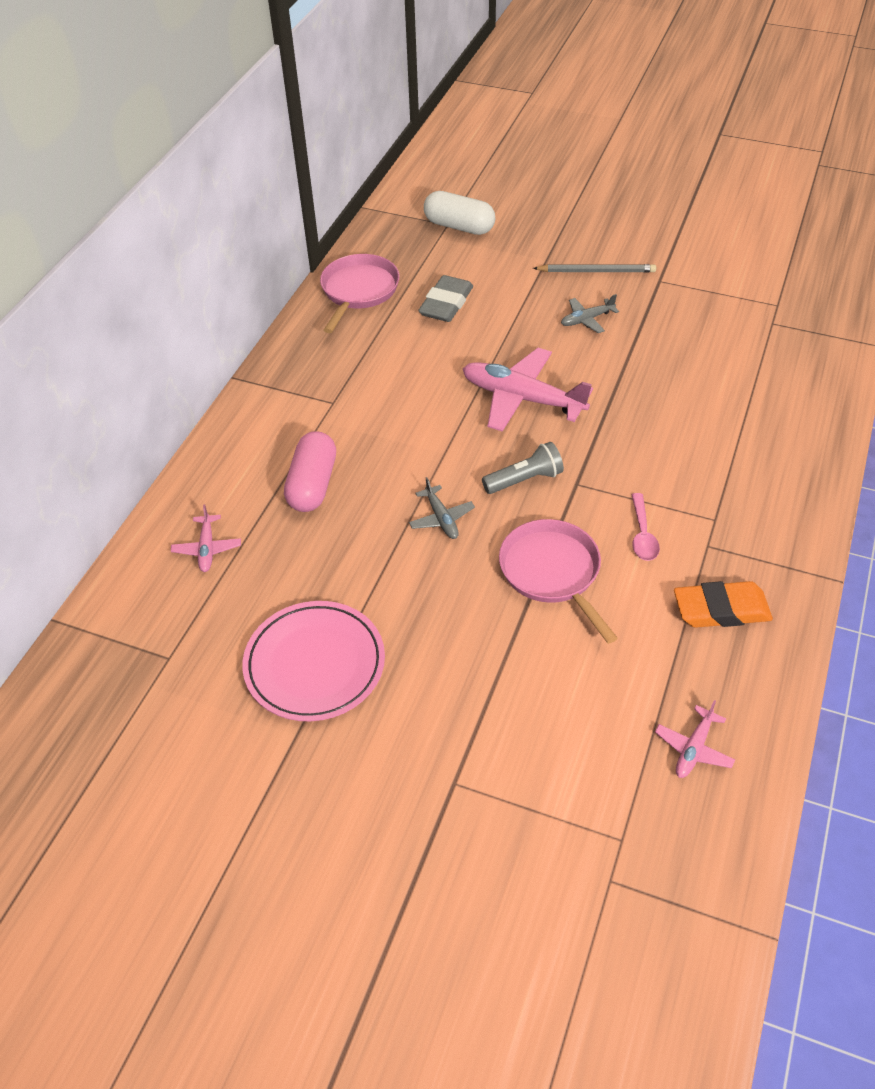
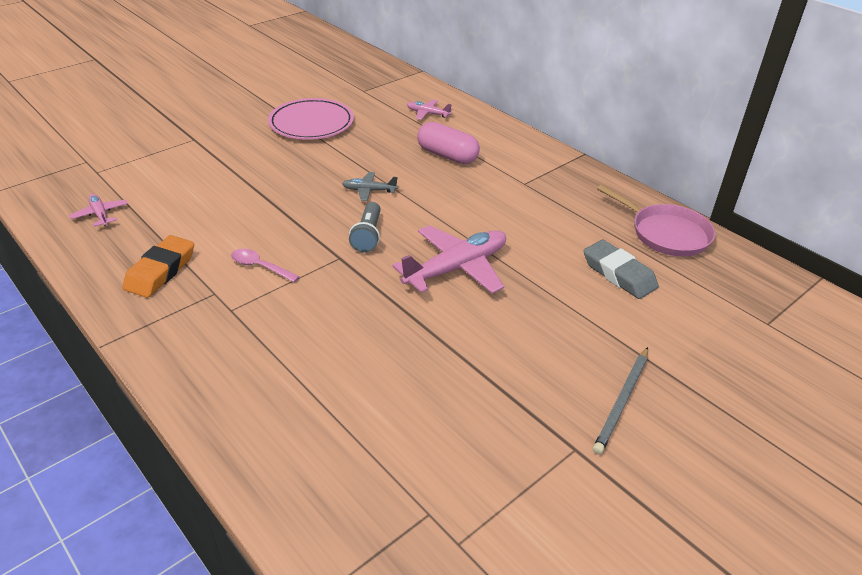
camera: 115 degrees right, 10 degrees down
white capsule [424,191,495,235] -> none
pink pan [499,519,618,644] -> none
grey plane [561,294,619,333] -> none

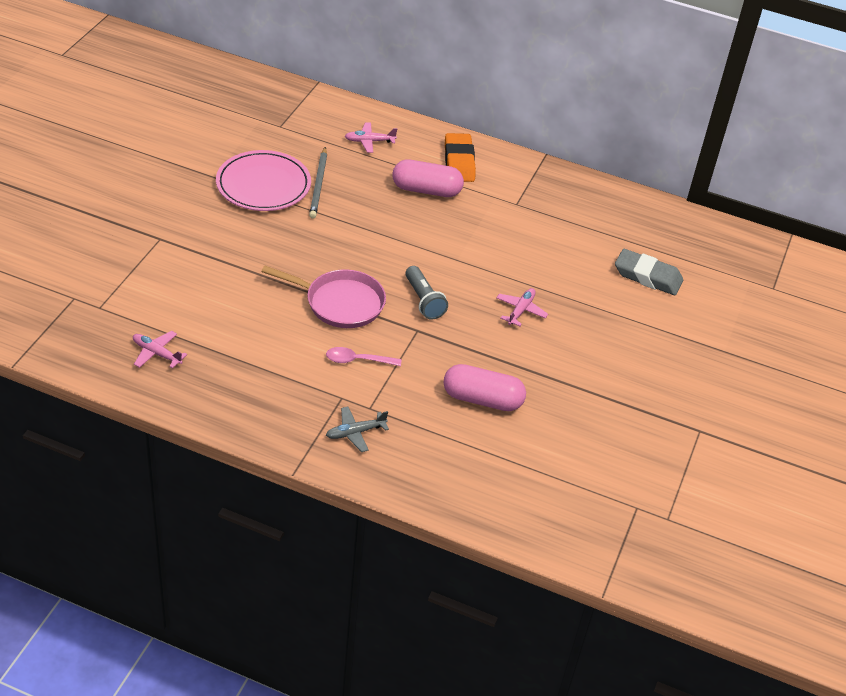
camera: 30 degrees left, 5 degrees up
orange eraser [123,235,194,298] -> orange eraser moved to [445,133,476,182]
grey plane [342,172,398,201] -> grey plane moved to [326,407,389,452]
pink plane [392,225,506,294] -> pink plane [496,288,548,326], size x0.49
grey pencil [593,347,648,454] -> grey pencil moved to [309,147,327,219]
pink pan [597,185,715,256] -> pink pan moved to [262,266,386,328]
none -> pink capsule [443,364,526,411]

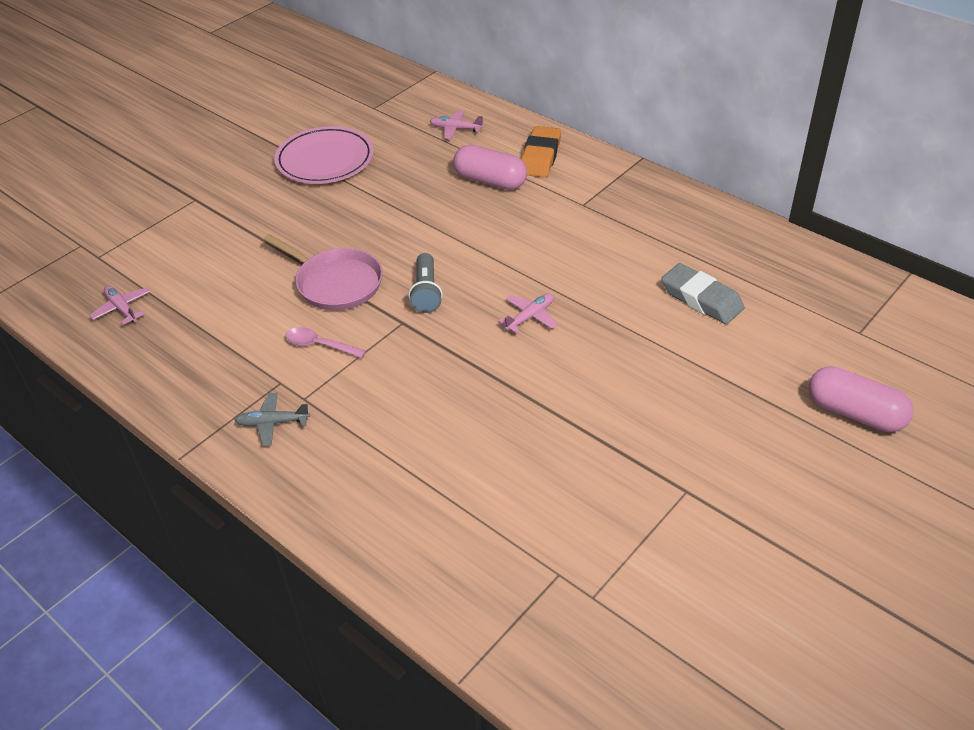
camera: 25 degrees right, 0 degrees up
grey pencil [309,147,327,219] -> none
pink capsule [443,364,526,411] -> pink capsule moved to [808,366,914,432]

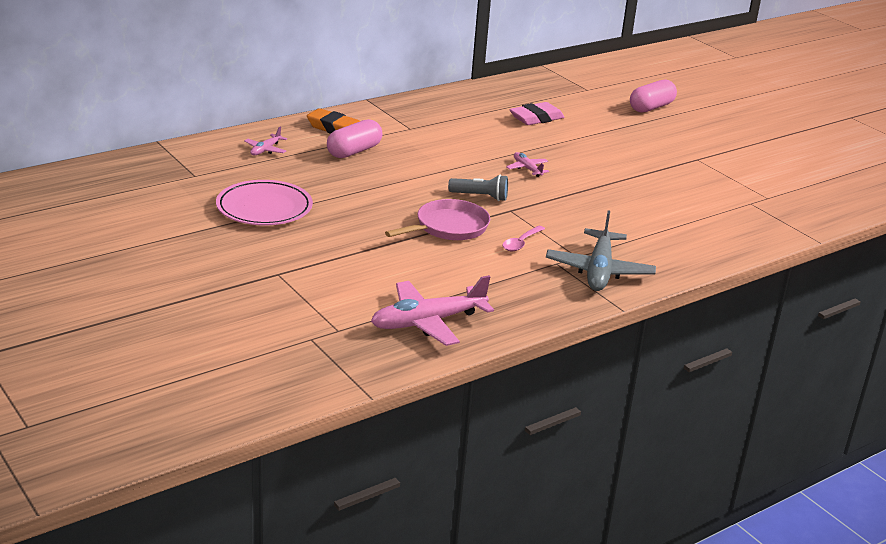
camera: 80 degrees left, 15 degrees down
pink plane [89,286,150,325] -> pink plane [371,275,494,346], size x2.03
grey plane [234,393,310,446] -> grey plane [546,210,656,291], size x2.03
grey eraser [661,263,745,324] -> pink eraser [509,102,565,125]

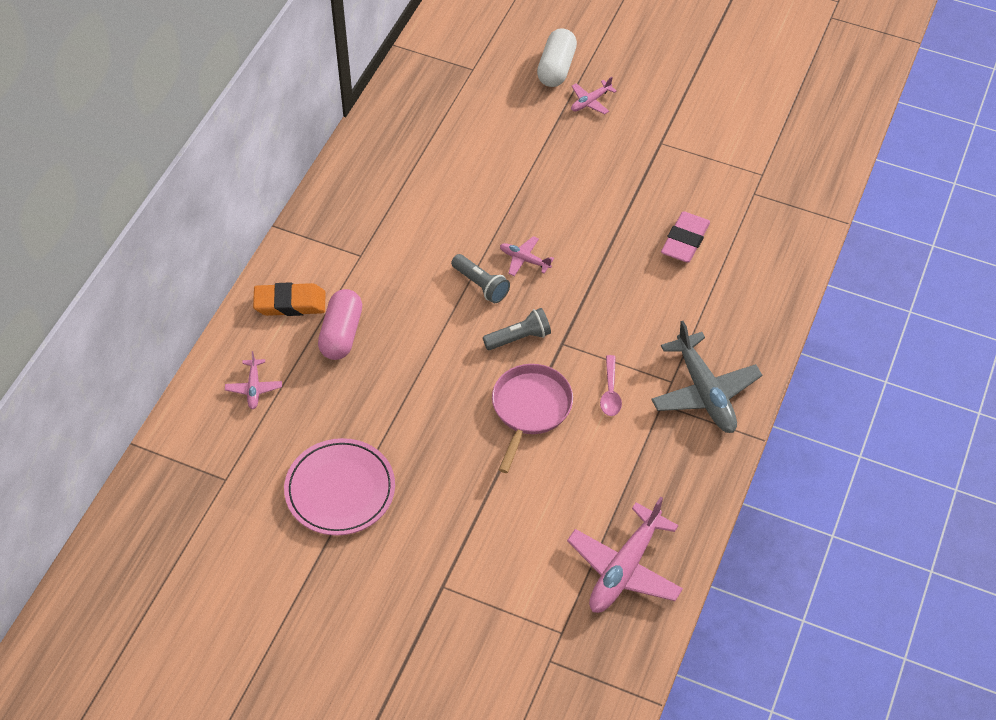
camera: 30 degrees left, 25 degrees up
pink eraser [509,102,565,125] -> pink eraser moved to [661,211,710,262]
pink capsule [630,79,677,113] -> white capsule [537,28,577,87]
none -> grey flashlight [451,254,510,303]
none -> pink plane [571,77,616,115]

